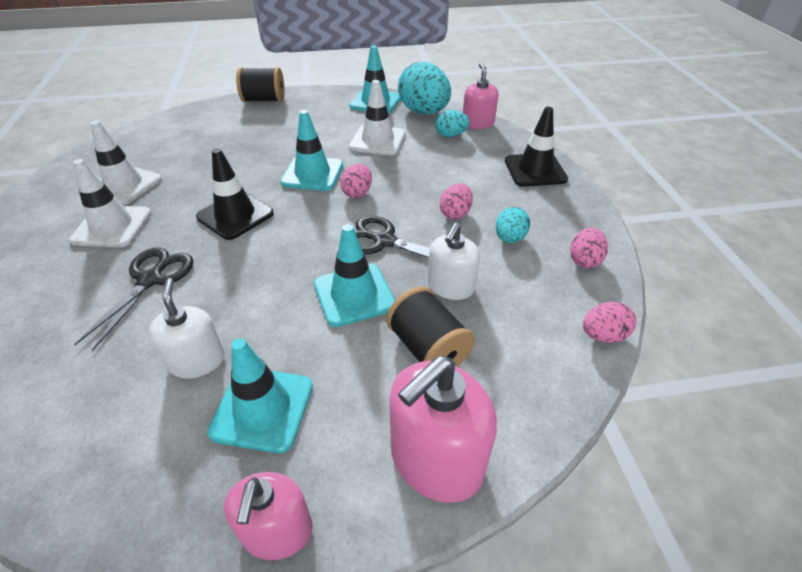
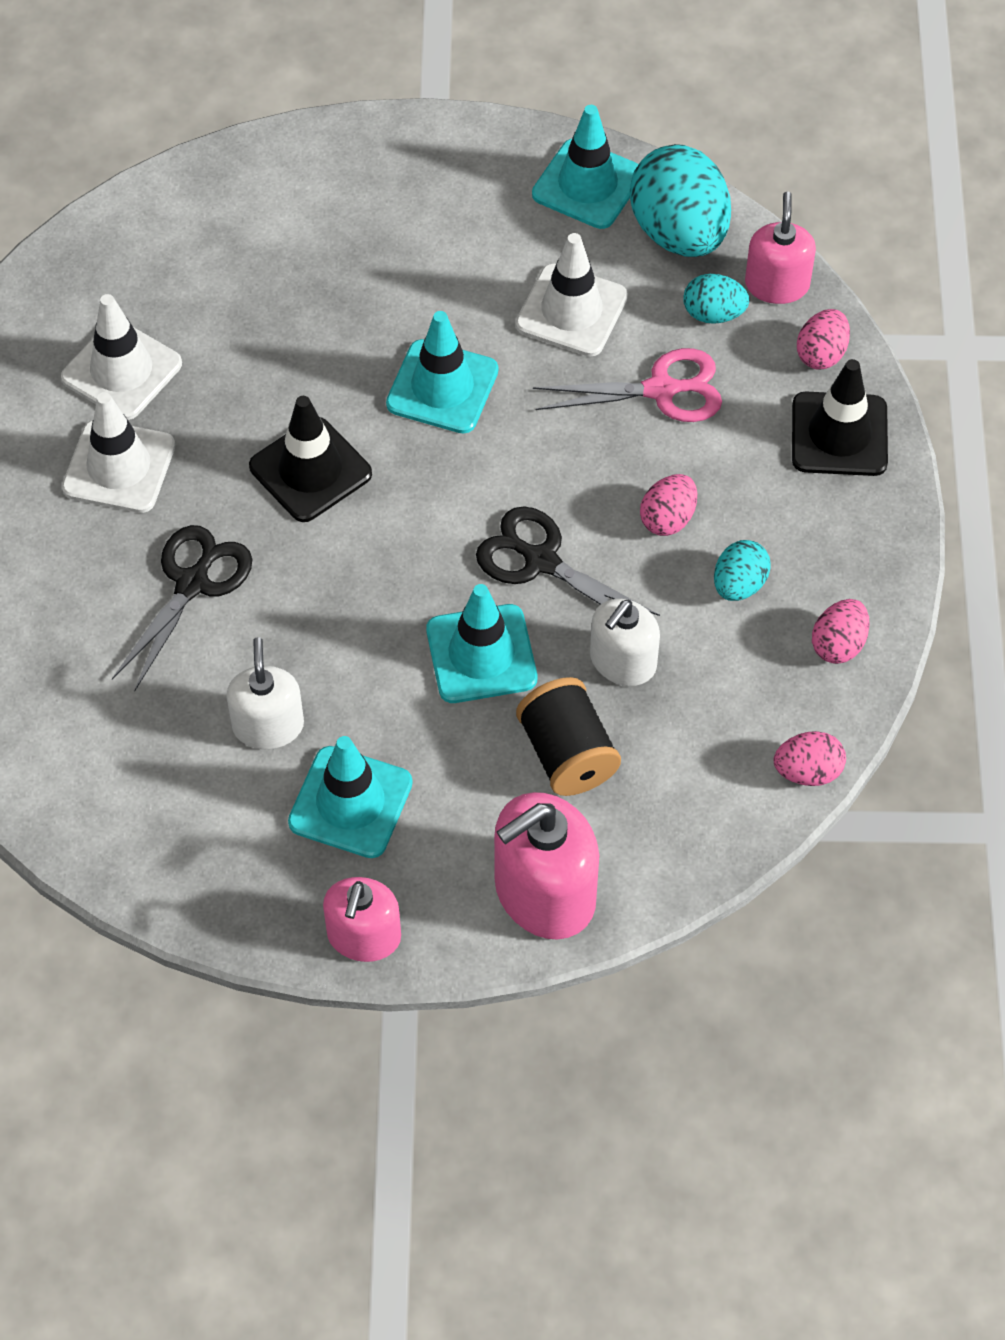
camera: 10 degrees right, 15 degrees up
black spool [236,67,285,102] -> none
pink egg [340,163,372,198] -> pink egg moved to [797,309,850,370]
none -> pink scissors [533,348,722,422]

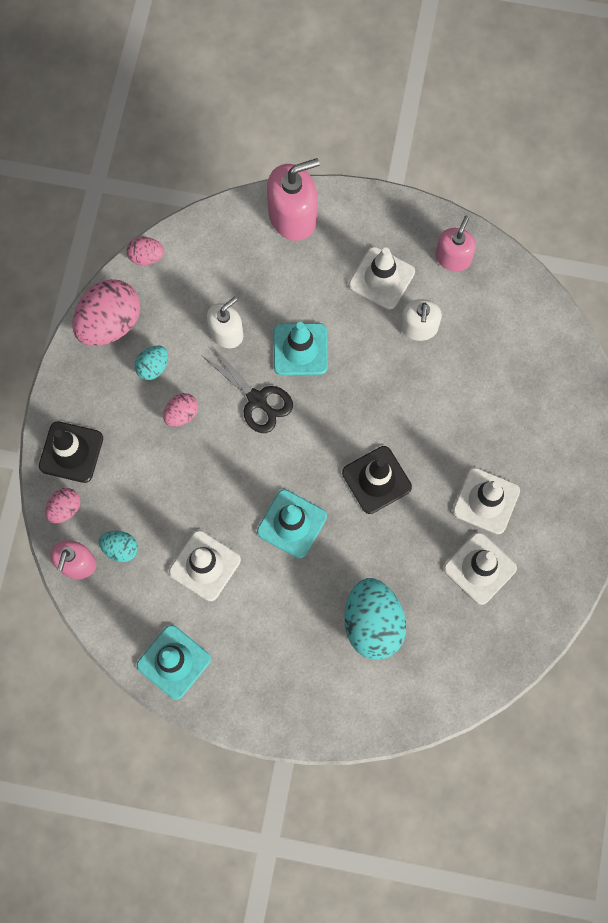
camera: 170 degrees left, 15 degrees up
black scissors [112,525,252,691] -> none
turquoise traffic cone [288,736,413,858] -> white traffic cone [349,247,415,310]
pink soap dispenser [323,877,401,962] -> pink soap dispenser moved to [435,216,476,271]
black spool [516,677,621,796] -> none
pink scissors [533,348,722,422] -> none
turquoise egg [630,144,731,257] -> turquoise egg moved to [345,578,406,660]
pink egg [812,599,870,664] -> pink egg [72,279,140,346], size x1.97

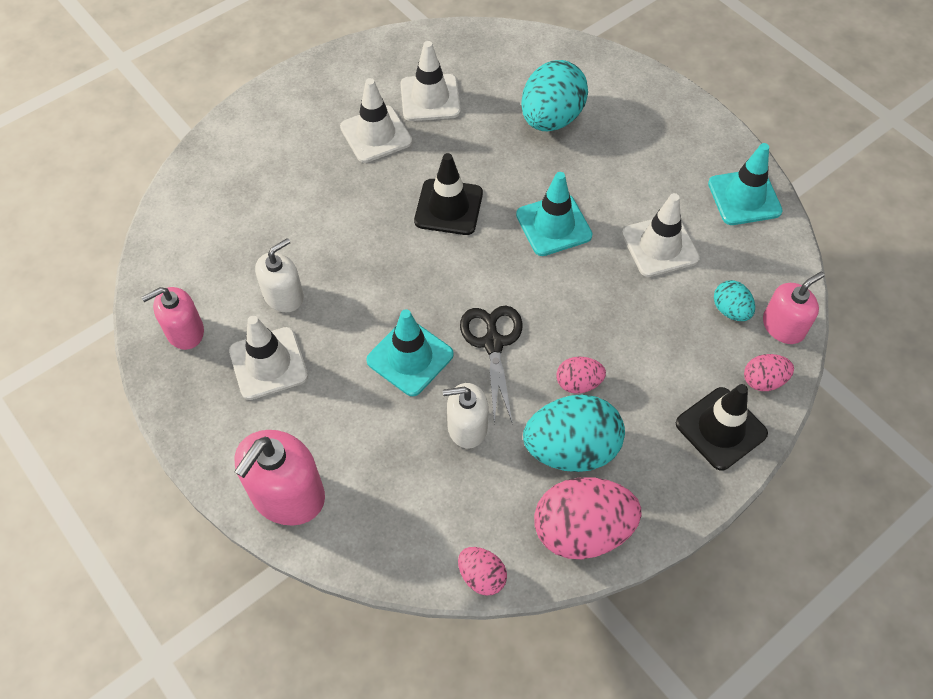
camera: 140 degrees left, 15 degrees down
turquoise egg [135,345,168,380] -> turquoise egg [523,395,625,472], size x1.97
pink soap dispenser [267,158,320,241] -> pink soap dispenser turned 75 degrees counterclockwise [234,430,325,526]

